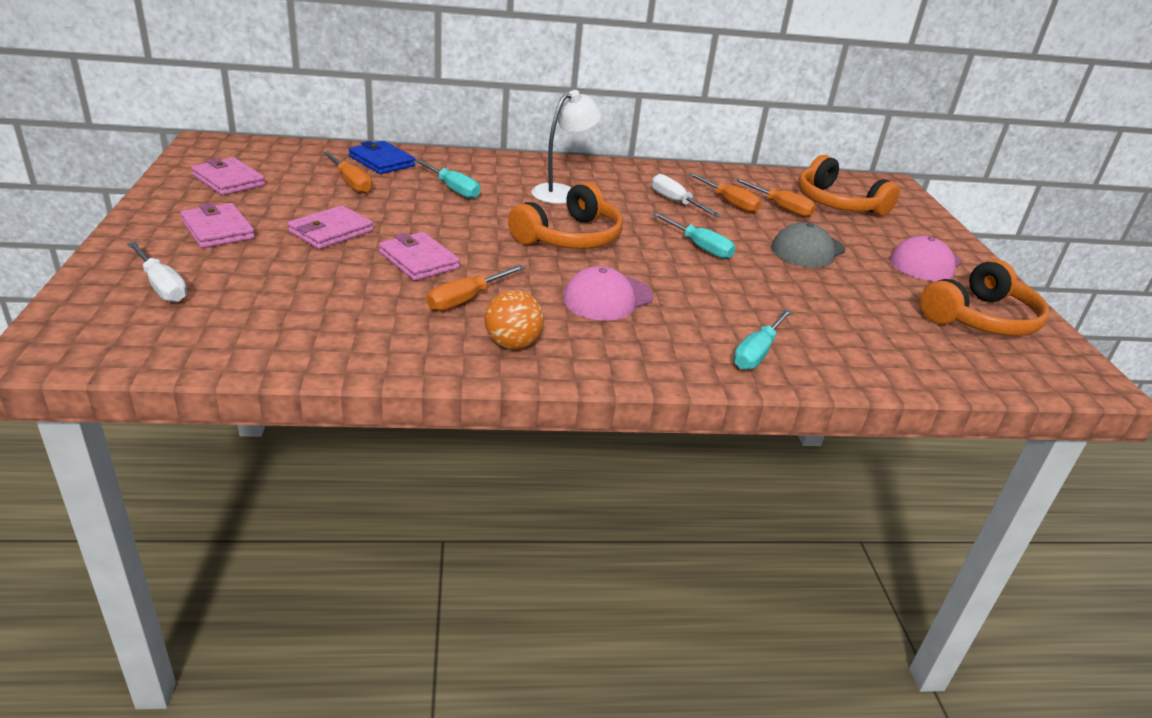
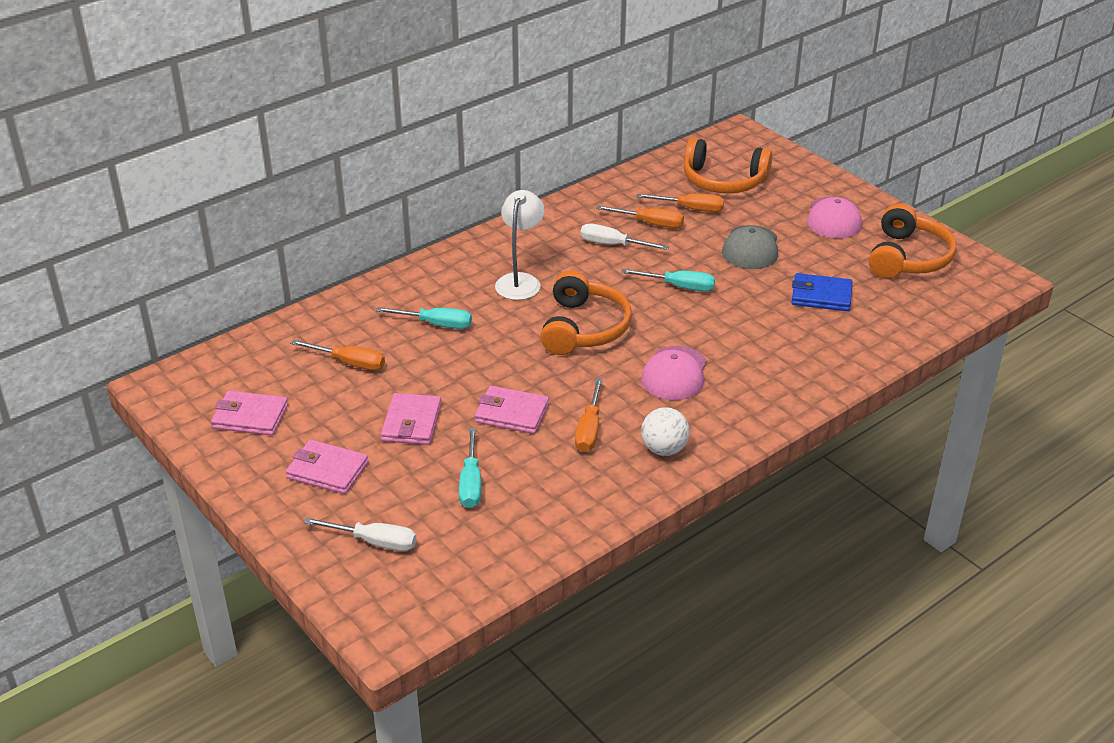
camera: 30 degrees left, 5 degrees up
blue wallet [349,141,415,174] -> blue wallet moved to [792,273,853,311]
orange ball [485,290,544,349] -> white ball [641,407,690,456]
turquoise screwdriver [733,309,792,370] -> turquoise screwdriver moved to [459,428,481,508]

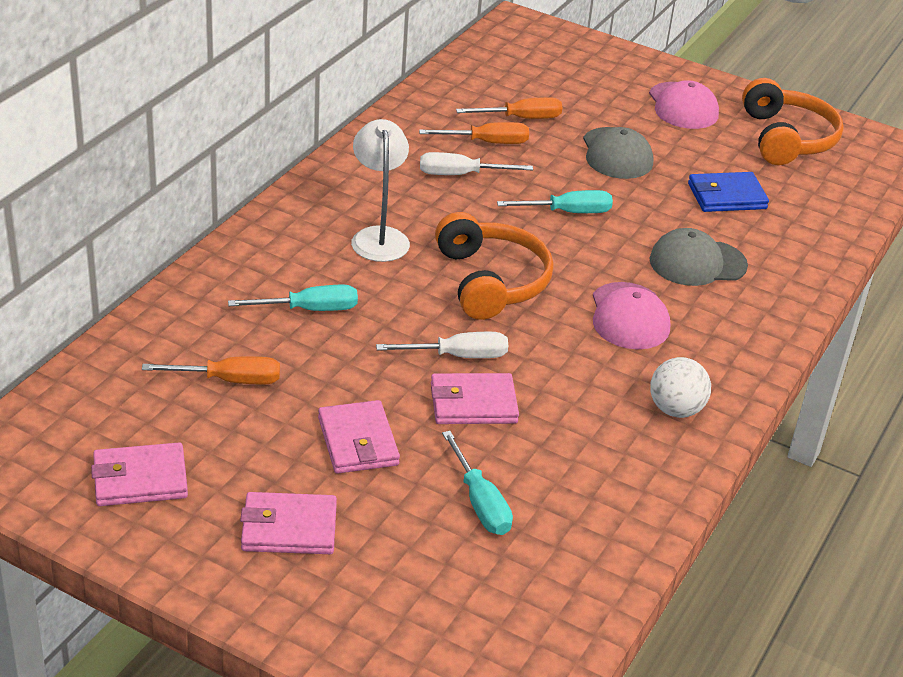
camera: 25 degrees left, 0 degrees up
white screwdriver [303,517,416,551] -> white screwdriver moved to [376,332,508,358]
orange screwdriver [575,378,603,452] -> none
orange headphones [684,138,773,193] -> none
none -> grey cap [650,228,748,286]

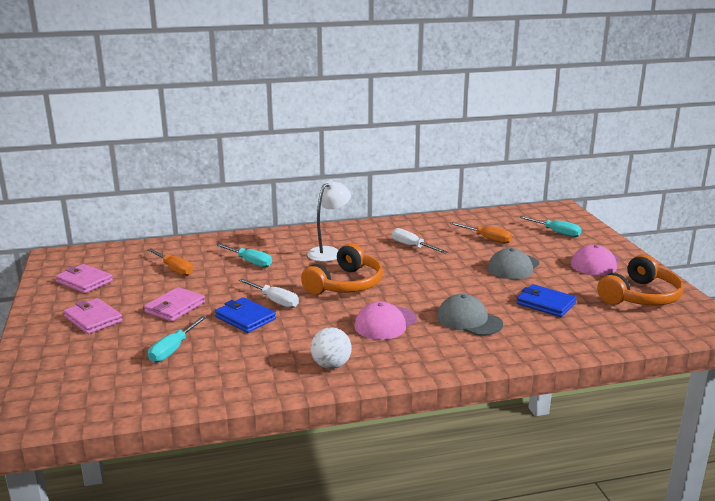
camera: 50 degrees right, 15 degrees down
orange screwdriver [419,122,529,144] -> none
pink wallet [431,373,519,424] -> blue wallet [215,297,276,333]
turquoise screwdriver [497,190,613,213] -> turquoise screwdriver moved to [519,216,581,237]

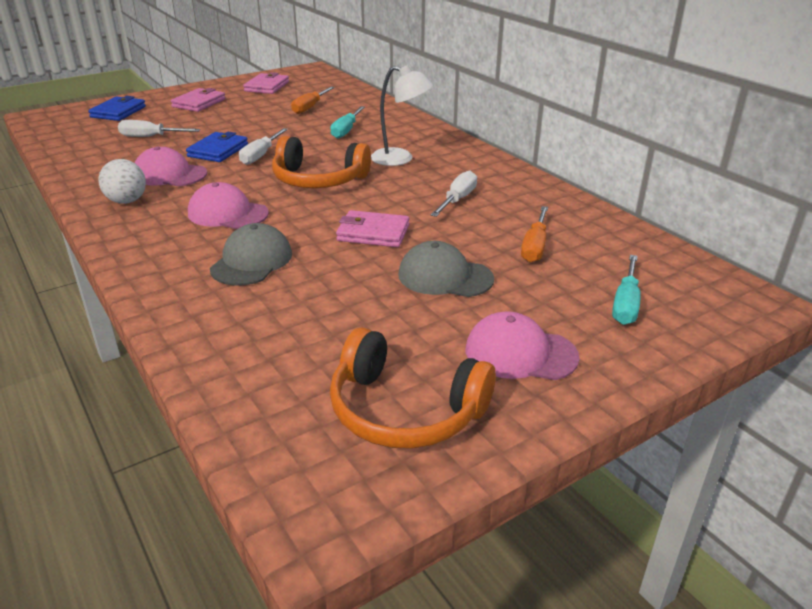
camera: 70 degrees right, 10 degrees up
pink wallet [144,287,205,322] -> pink wallet moved to [336,210,409,247]
turquoise screwdriver [148,316,207,363] -> white screwdriver [118,120,200,137]
blue wallet [517,284,577,317] -> blue wallet moved to [88,96,146,121]
none -> pink cap [135,146,207,186]

